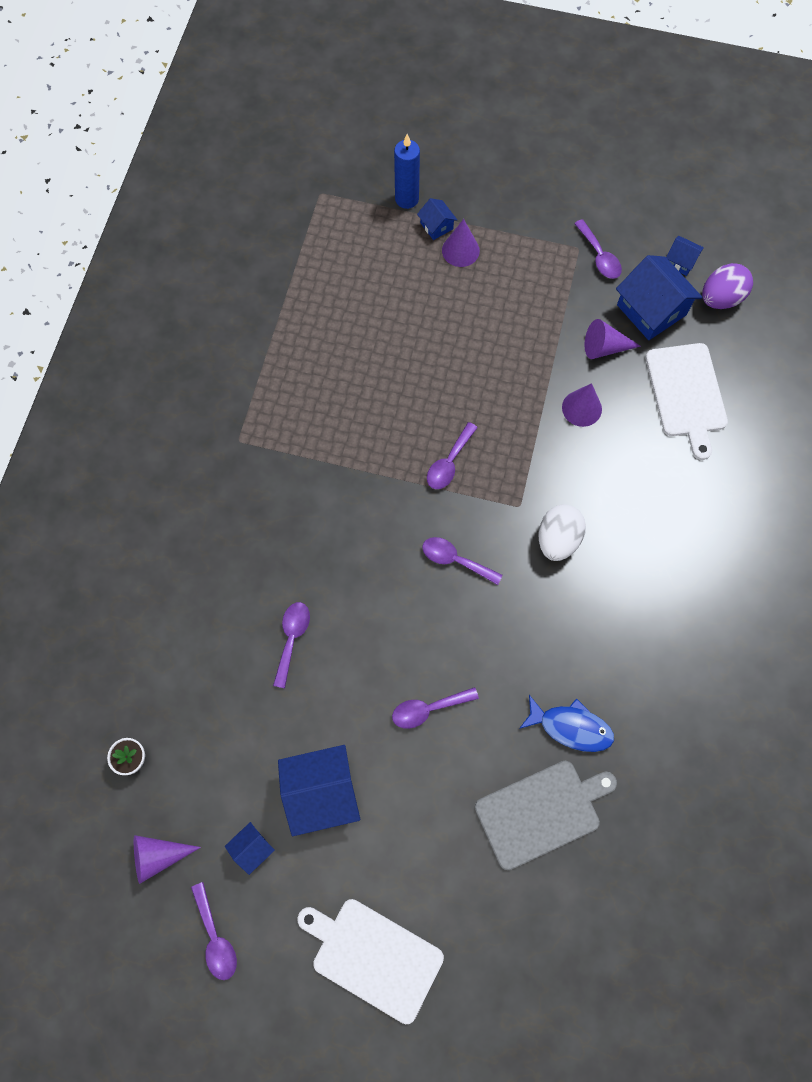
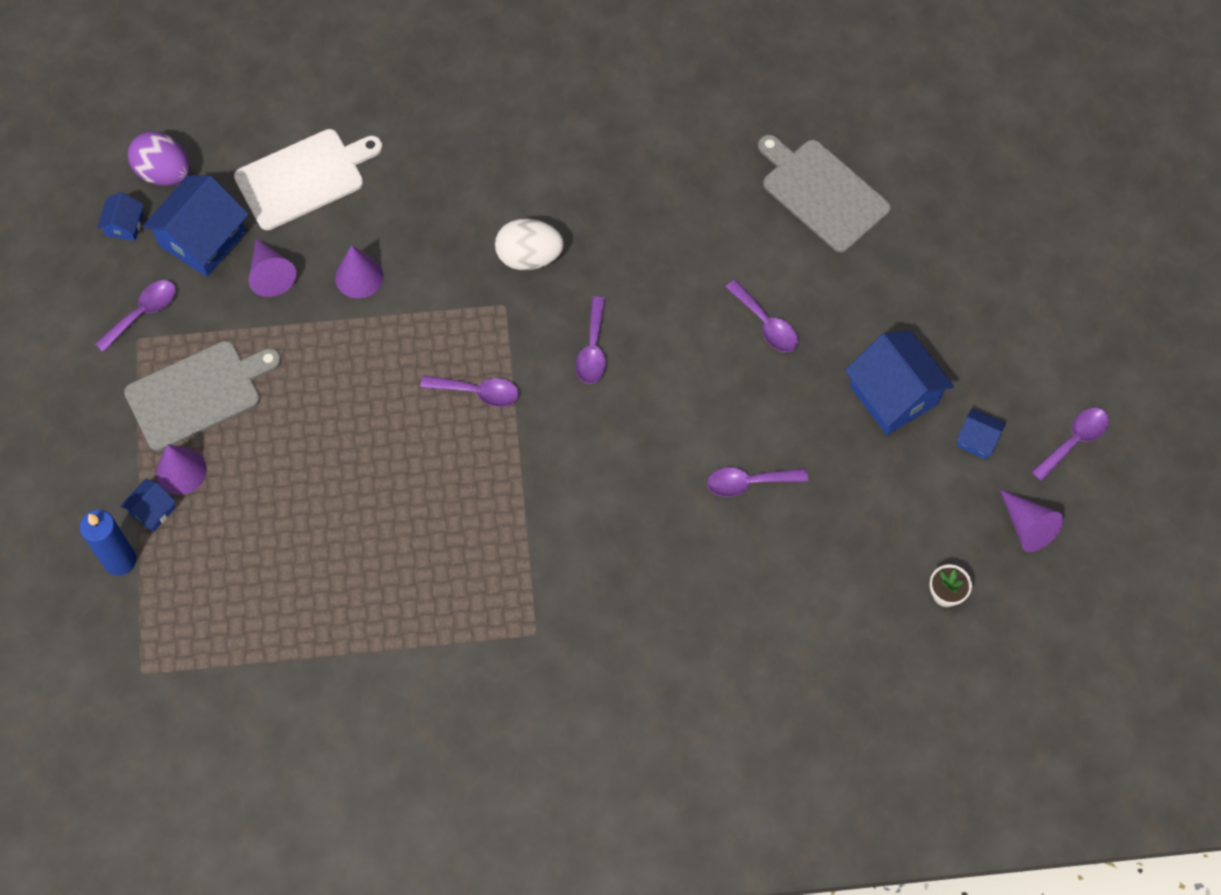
camera: 110 degrees left, 5 degrees down
white cutting board [297,899,444,1024] -> none
blue fish [519,695,614,752] -> none
none -> grey cutting board [124,341,281,451]

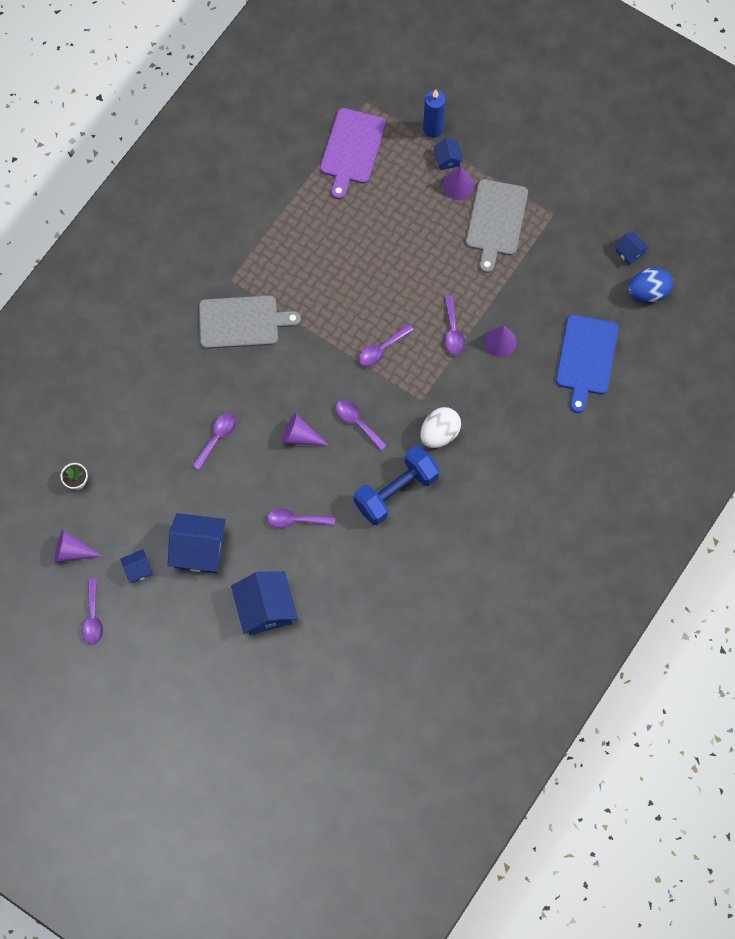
camera: 130 degrees right, 5 degrees up
purple spoon [95,280,176,353] -> purple spoon moved to [445,295,465,355]
purple egg [128,131,190,186] -> blue egg [628,268,673,303]
blue house [142,175,249,277] -> blue house moved to [231,571,298,635]
white cutting board [234,129,383,230] -> blue cutting board [556,315,619,413]
purple cone [248,238,297,297] -> purple cone moved to [282,413,330,446]
grey cutting board [758,135,891,253] -> grey cutting board moved to [199,295,301,349]
none -> purple cutting board [320,108,386,199]
none -> blue dumbbell [354,446,439,525]

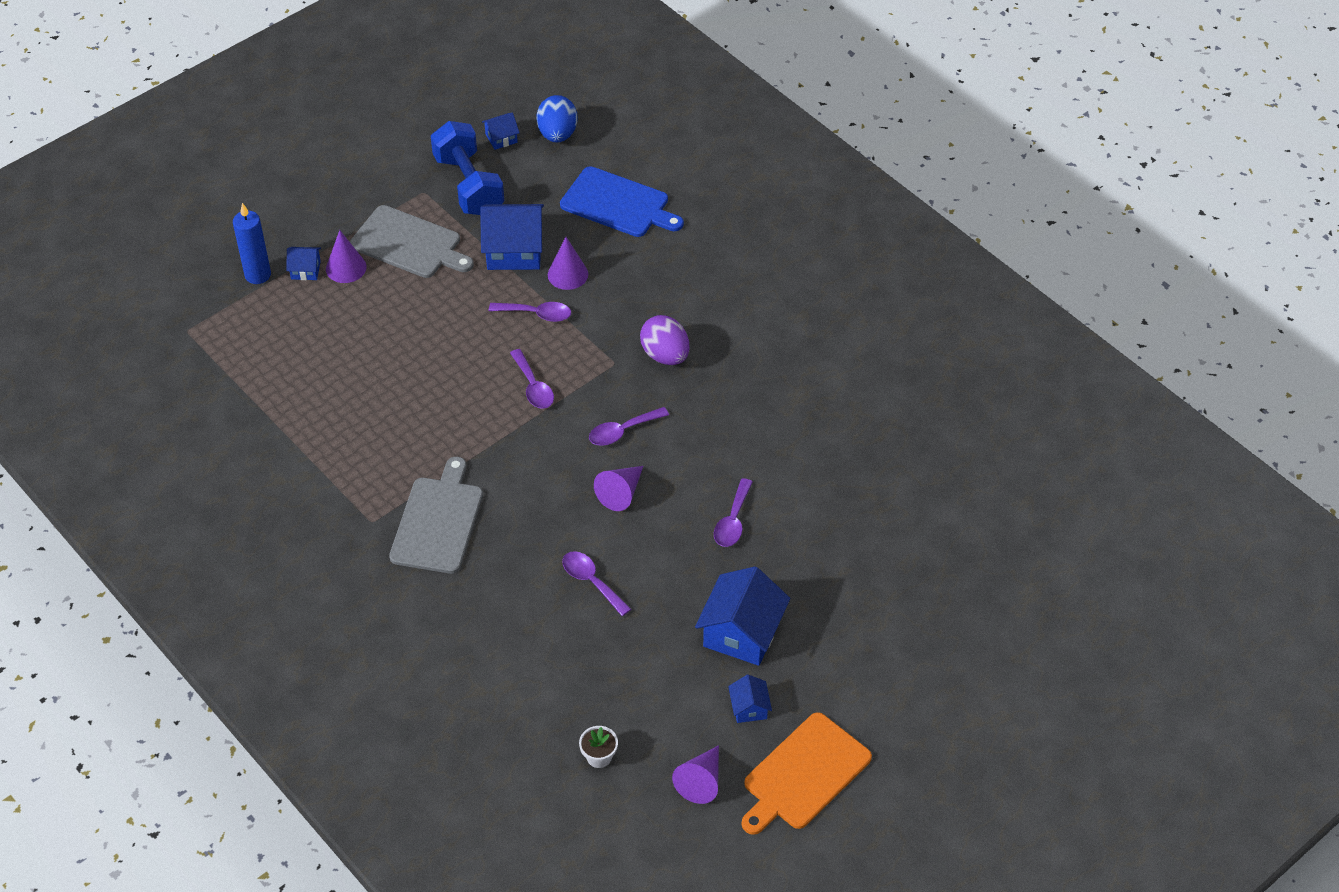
camera: 75 degrees left, 20 degrees down
purple spoon [82,578,103,645] -> orange cutting board [742,712,872,835]
blue house [231,571,298,635] -> blue house moved to [480,204,544,270]
purple cutting board [320,108,386,199] -> none
blue dumbbell [354,446,439,525] -> blue dumbbell moved to [431,121,504,215]
white egg [420,407,461,448] -> purple egg [640,315,690,365]

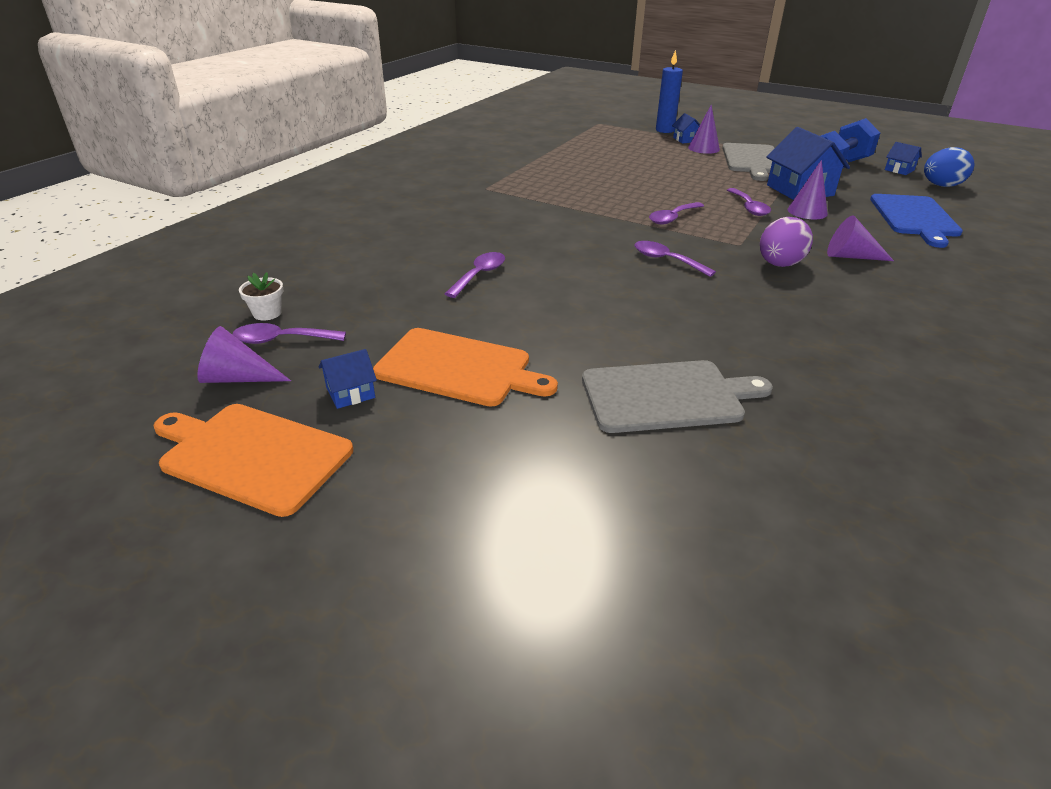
camera: 70 degrees right, 15 degrees down
grey cutting board [389,457,483,574] -> grey cutting board moved to [582,360,773,433]
purple cone [594,466,643,511] -> purple cone moved to [827,215,894,261]
blue house [695,567,790,666] -> orange cutting board [373,328,558,407]
purple spoon [714,478,753,547] -> purple spoon moved to [232,323,346,344]

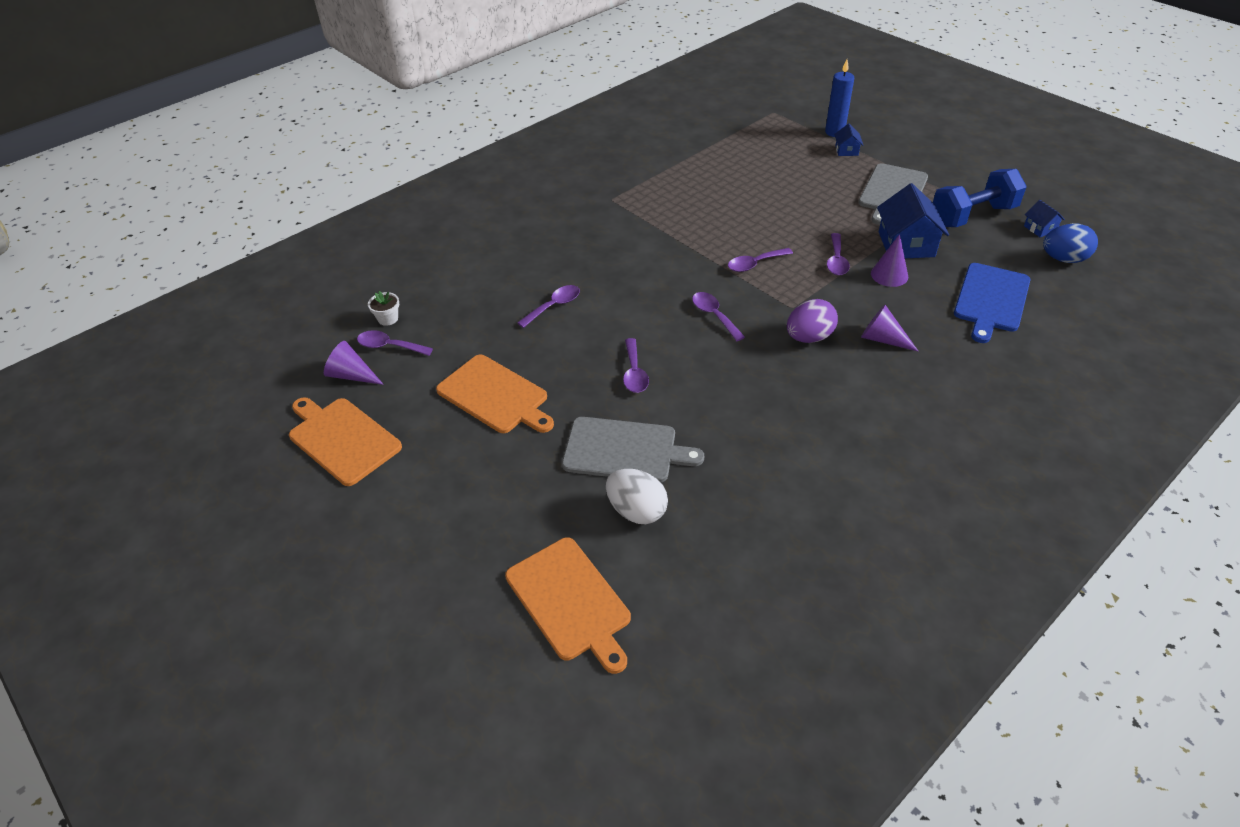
camera: 20 degrees right, 10 degrees up
blue house [319,349,377,409] -> none
purple cone [688,105,720,154] -> none
none -> orange cutting board [505,537,631,674]
none -> white egg [606,469,668,524]
none -> purple spoon [623,338,649,393]

